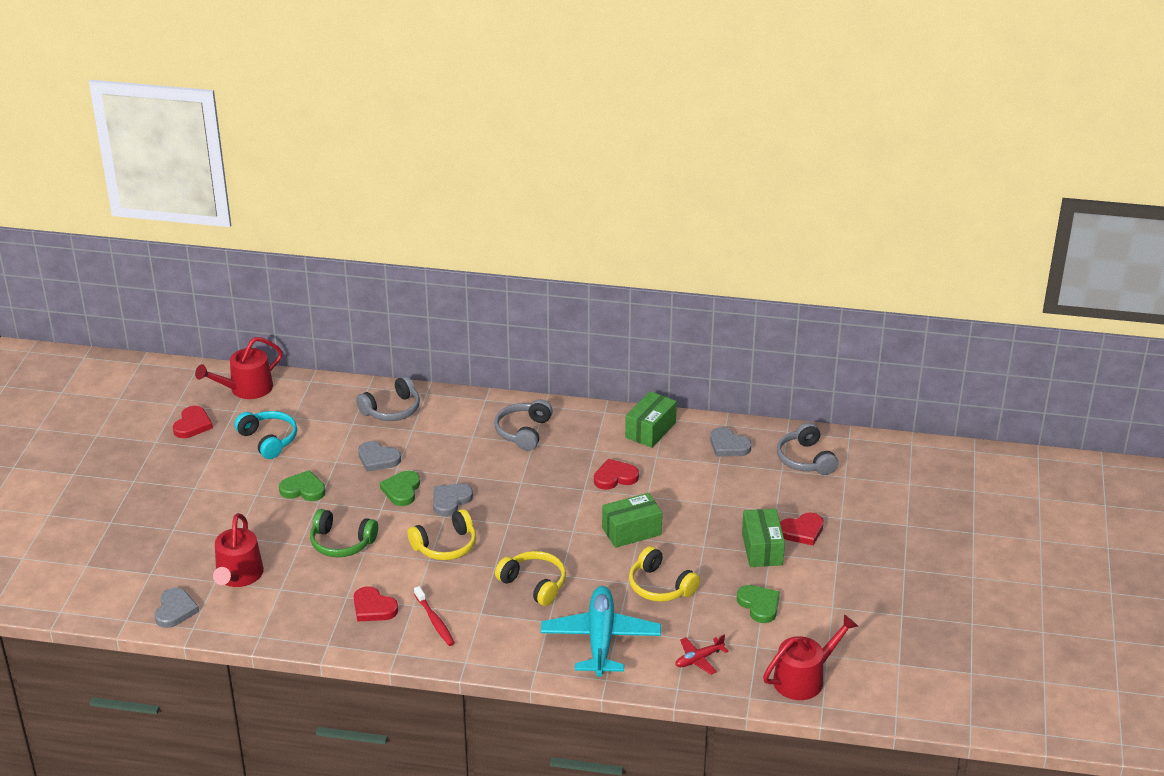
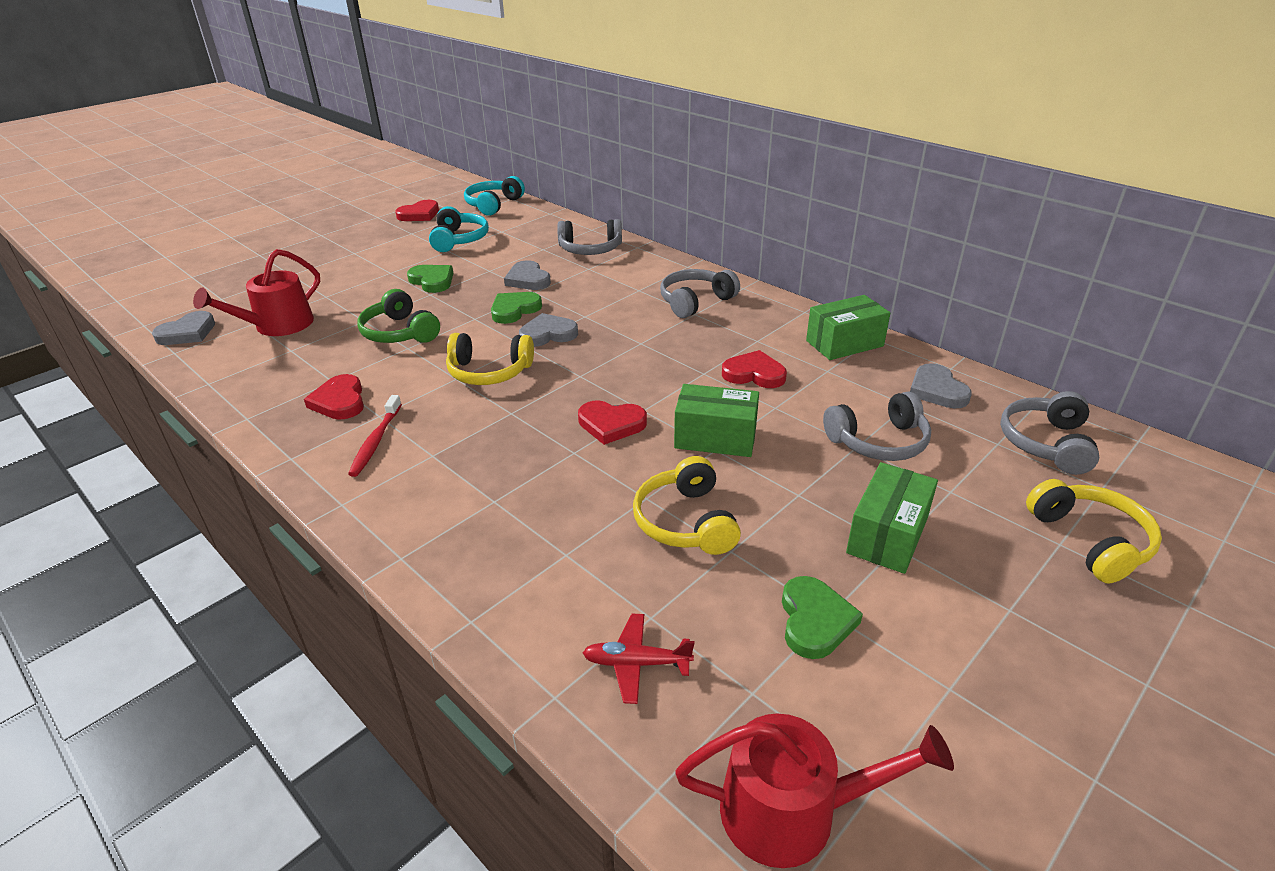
camera: 35 degrees right, 0 degrees up
red watering can [195,337,283,399] -> turquoise headphones [464,176,525,216]
yellow headphones [495,551,566,606] -> yellow headphones moved to [1026,479,1162,583]
turquoise plane [541,586,661,677] -> none
red heart [780,512,824,545] -> red heart moved to [578,401,647,445]
none -> grey headphones [823,391,931,461]

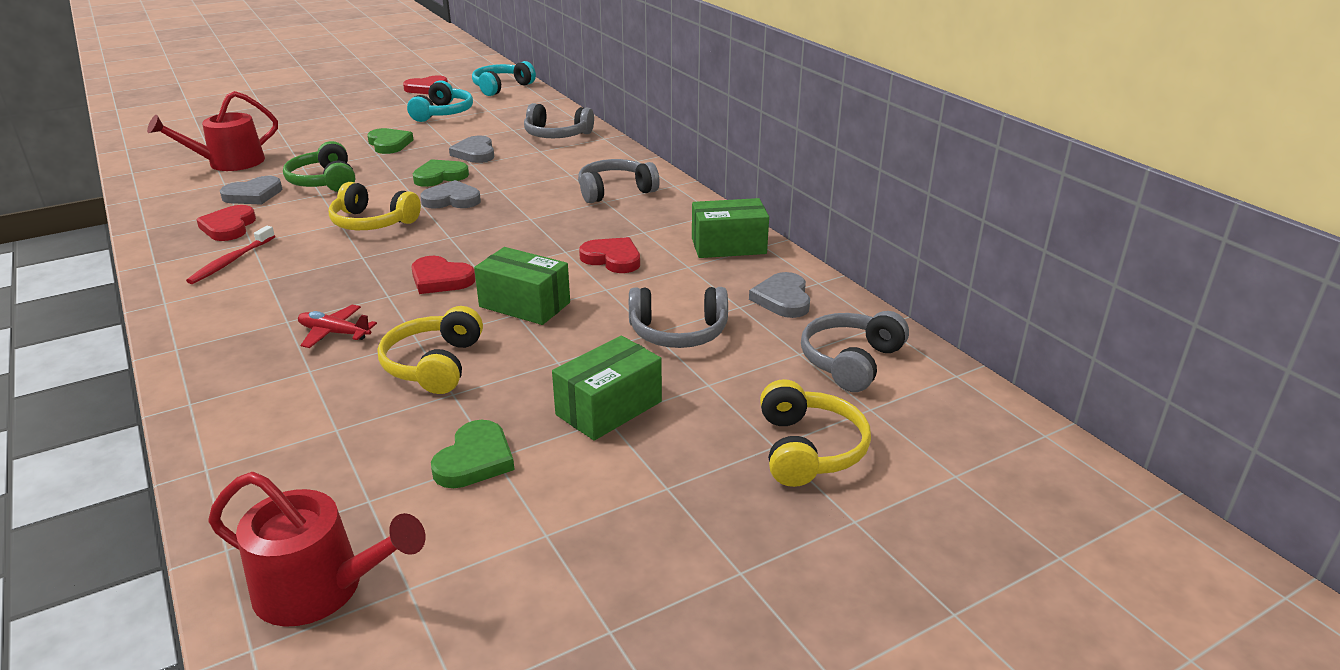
camera: 15 degrees right, 5 degrees down
grey heart [152,311,215,345] -> grey heart moved to [220,176,282,205]
red plane [583,614,694,704] -> red plane moved to [298,305,377,348]

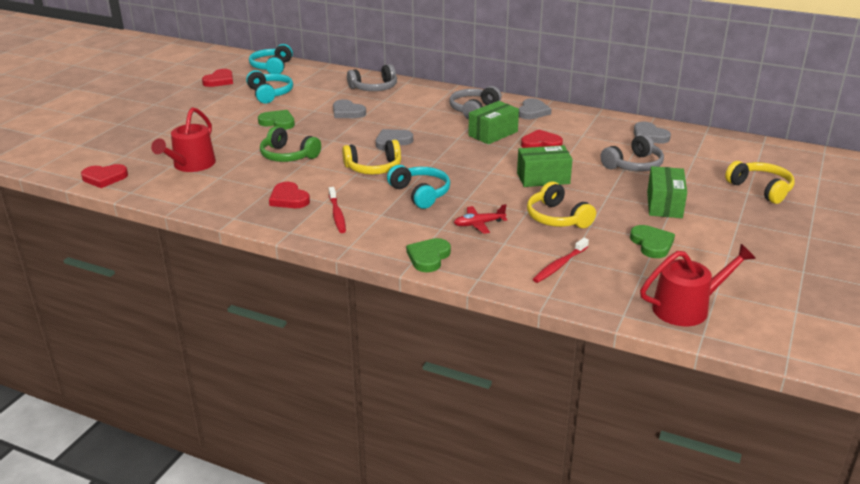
camera: 35 degrees left, 0 degrees up
grey heart [220,176,282,205] -> grey heart moved to [519,98,551,119]
red heart [411,256,476,294] -> red heart moved to [81,164,128,188]
green heart [412,159,469,187] -> green heart moved to [406,238,451,272]
green box [692,198,769,258] -> green box moved to [468,101,519,144]
grey headphones [801,311,909,392] -> none
none -> turquoise headphones [387,165,450,209]
none -> red toothbrush [533,238,589,283]

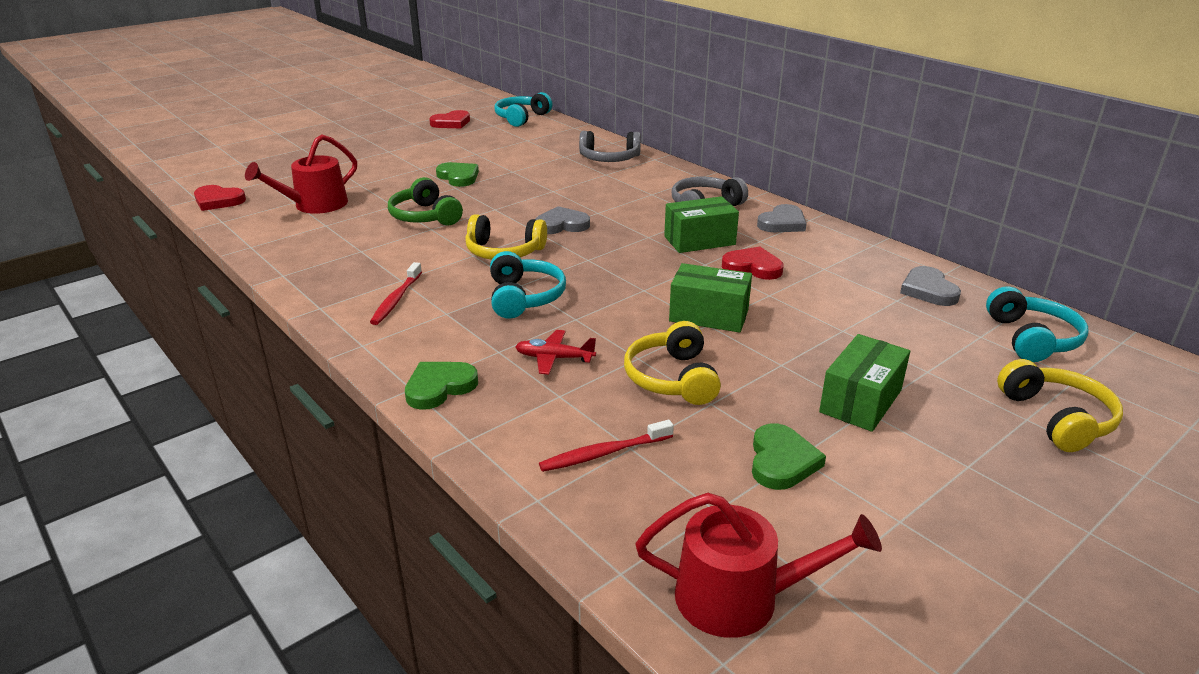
camera: 25 degrees right, 0 degrees up
turquoise headphones [246,70,293,103] -> turquoise headphones moved to [986,286,1088,362]
red heart [269,182,310,208] -> none
grey heart [333,99,366,118] -> none
grey headphones [600,134,664,172] -> none

